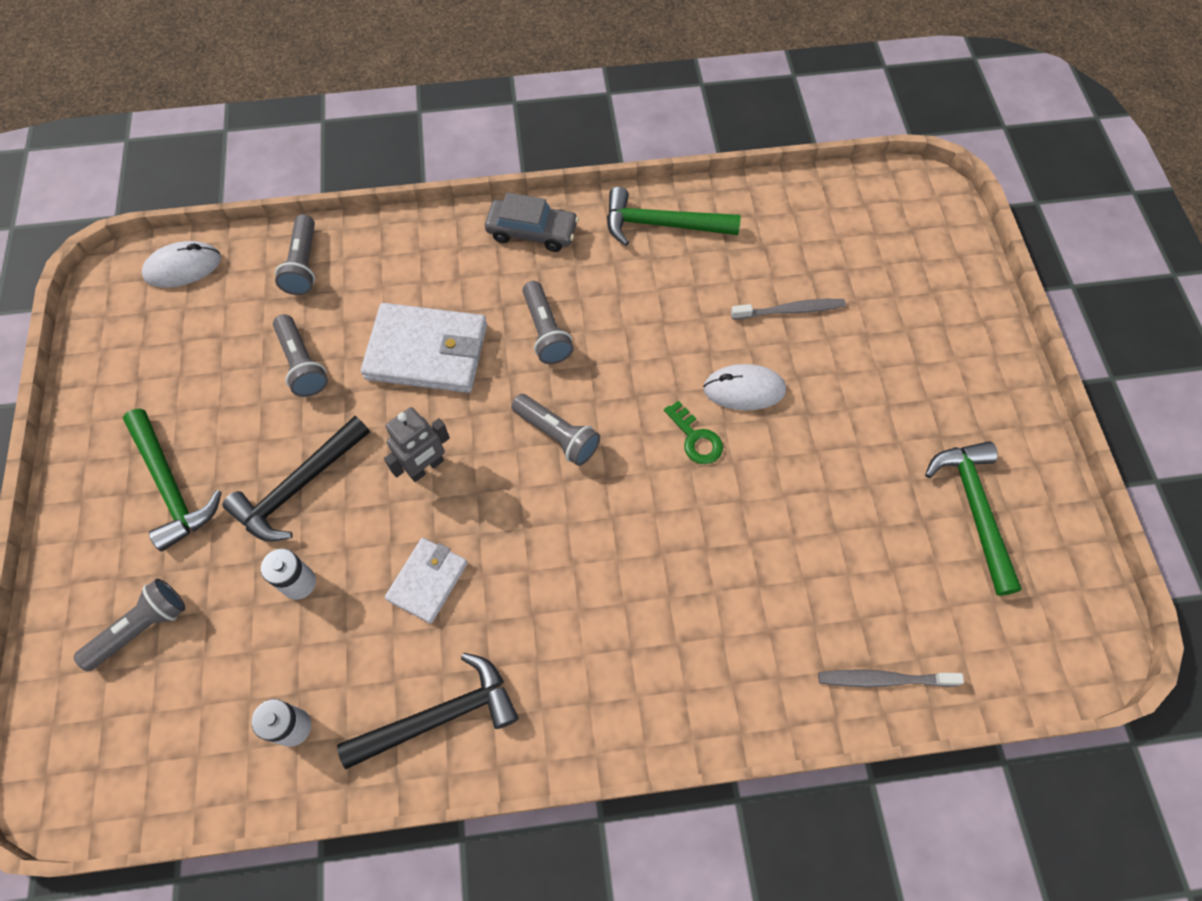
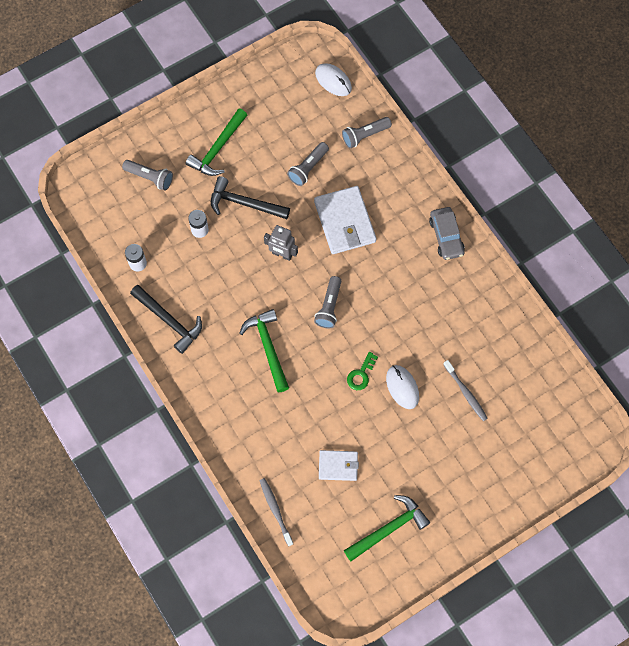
camera: 65 degrees right, 5 degrees up
white wallet [385,538,468,624] -> white wallet moved to [319,450,359,481]
grey flashlight [523,281,574,364] -> none
green hammer [607,187,741,246] -> green hammer moved to [239,309,289,392]

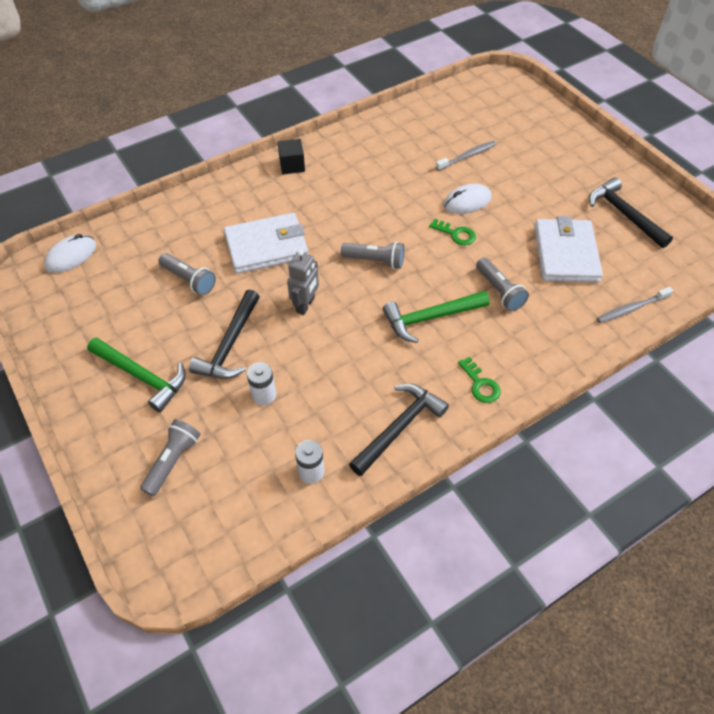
camera: 90 degrees left, 15 degrees down
white wallet [319,450,359,481] -> white wallet [534,216,603,282], size x1.73
grey flashlight [342,117,392,149] -> grey flashlight moved to [476,258,529,311]
green hammer [344,495,430,561] -> black hammer [589,177,673,248]
grey car [429,207,465,260] -> black cube [278,139,305,174]
none -> green key [458,357,500,403]

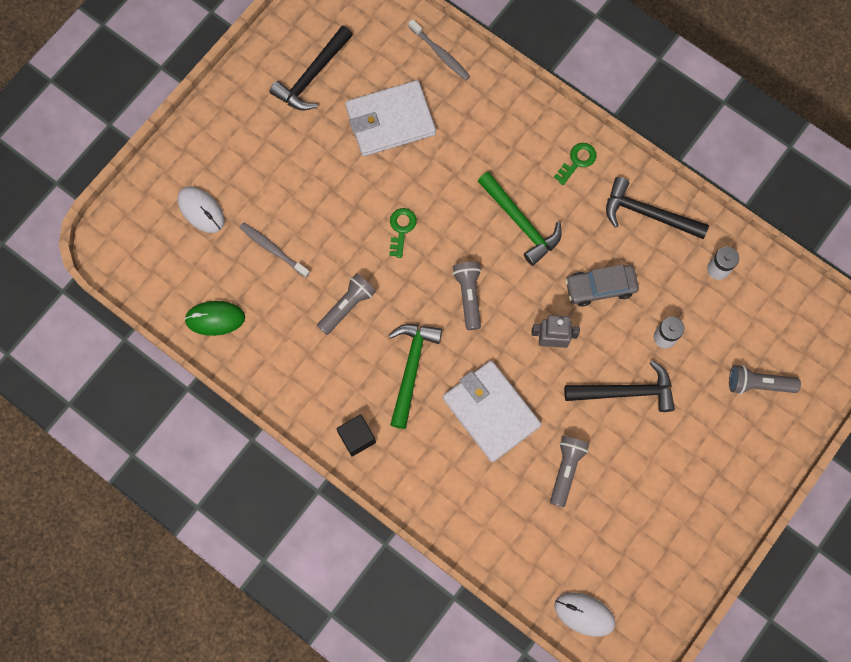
camera: 110 degrees left, 20 degrees up
green hammer [87,337,186,412] -> green hammer moved to [389,324,442,429]
white mouse [443,184,491,214] -> white mouse moved to [178,186,224,233]
grey flashlight [476,258,529,311] -> grey flashlight moved to [317,273,376,335]
none -> green mouse [184,301,245,336]
none -> grey car [565,264,639,306]

